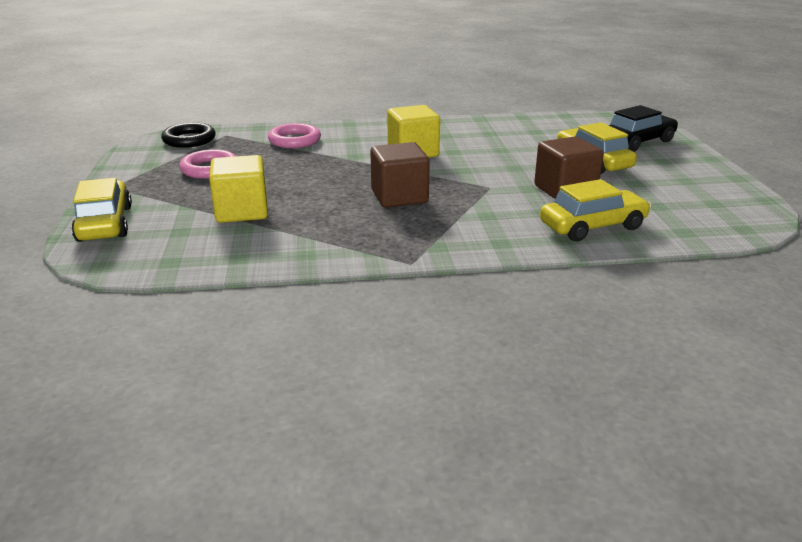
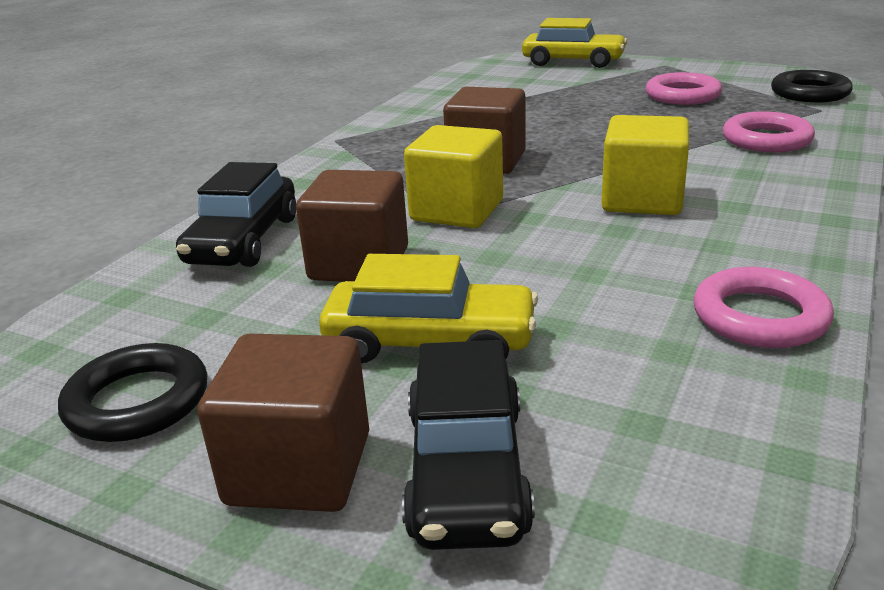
camera: 125 degrees right, 0 degrees up
yellow cube [209,155,268,223] -> yellow cube moved to [404,125,503,228]
yellow car [540,179,651,241] -> black car [176,162,296,267]
none -> black ring [58,343,207,442]
none -> brown cube [197,333,369,512]
none -> pink ring [694,267,834,348]

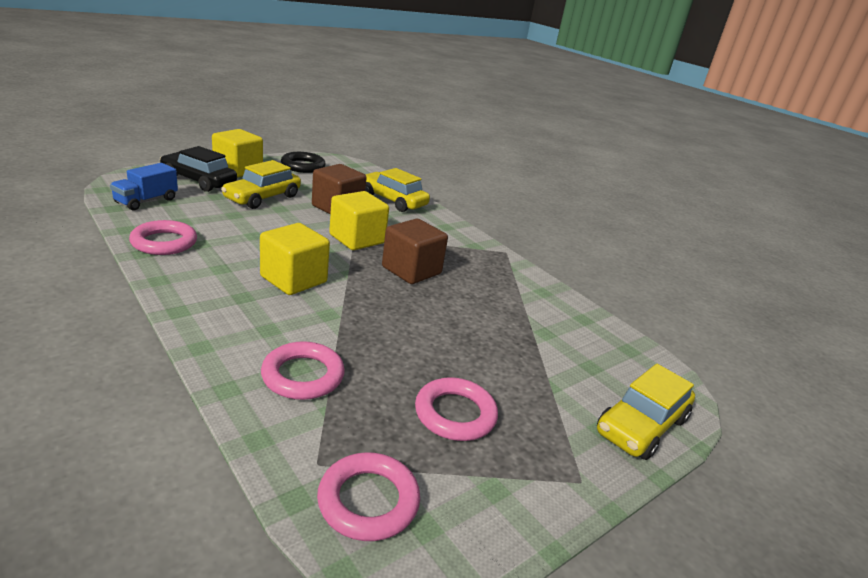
camera: 110 degrees right, 0 degrees up
black car [176,162,296,267] -> yellow car [365,168,430,212]
brown cube [197,333,369,512] -> yellow cube [212,129,263,177]
black ring [771,70,853,103] -> pink ring [317,452,420,541]
none -> blue truck [110,163,178,211]

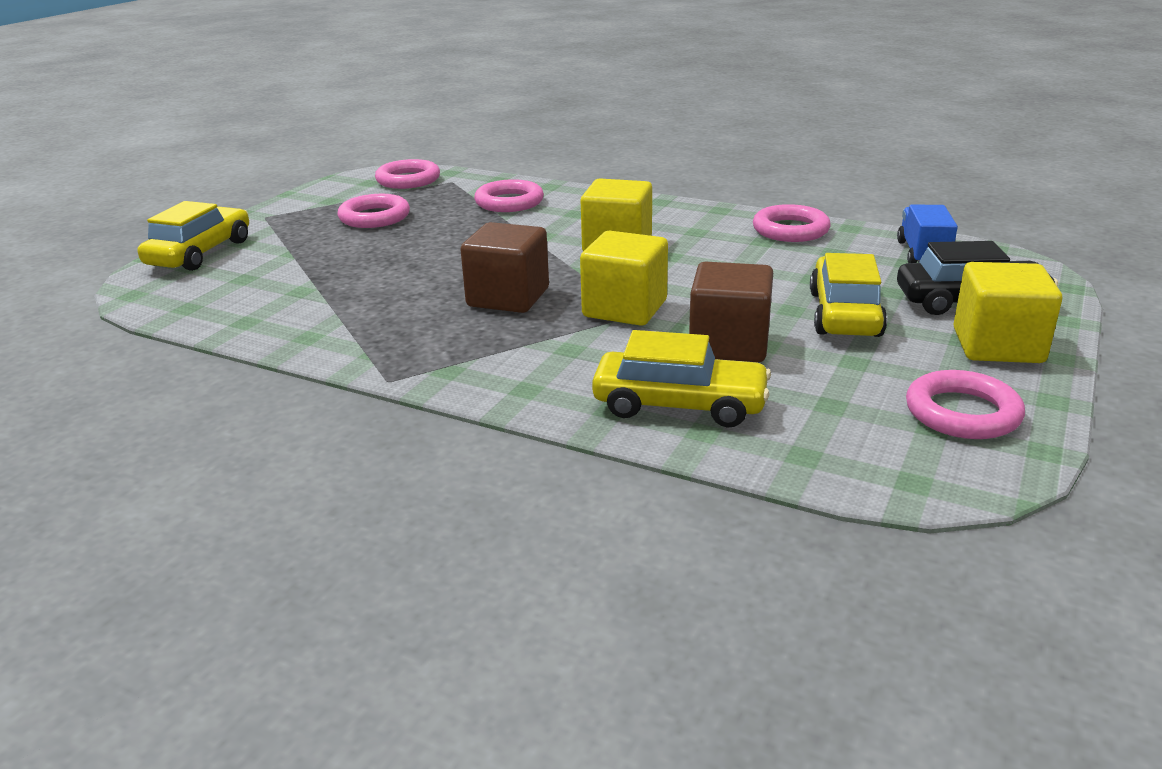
camera: 160 degrees right, 0 degrees up
black ring [281,152,326,173] -> pink ring [906,370,1025,439]

